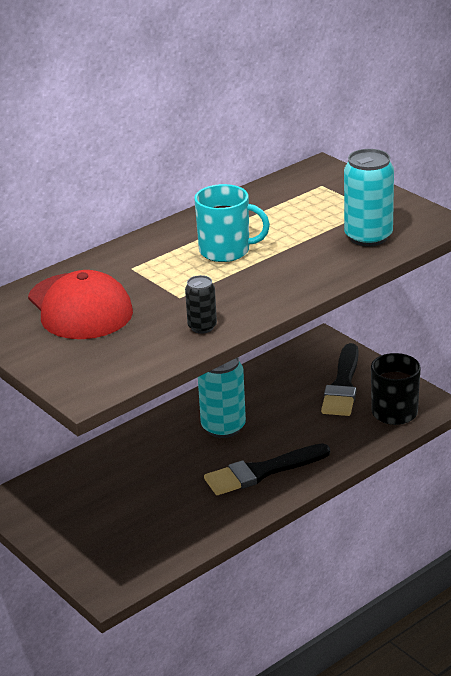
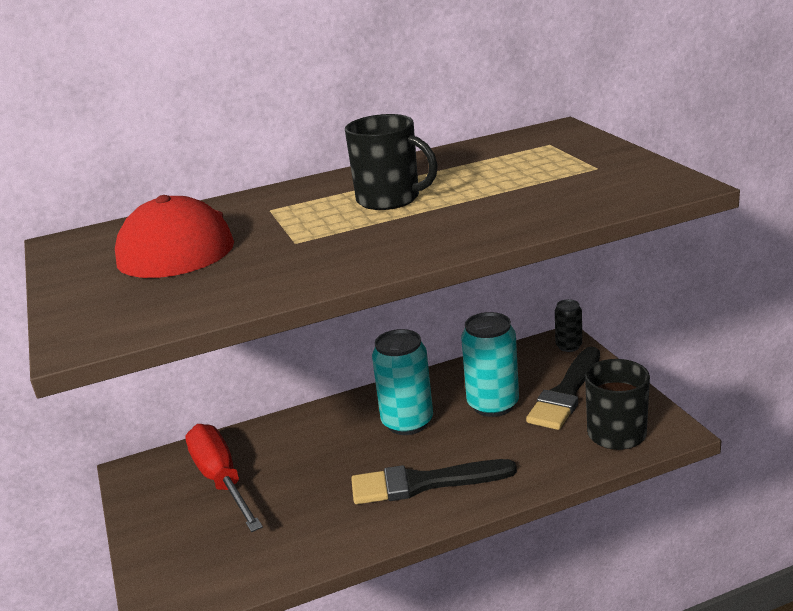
camera: 20 degrees right, 5 degrees down
black can [185,275,217,334] -> black can moved to [555,299,582,352]
turquoise mug [194,184,270,262] -> black mug [345,114,438,210]
turquoise can [344,149,394,246] -> turquoise can moved to [461,312,519,417]
none -> red screwdriver [185,424,263,532]

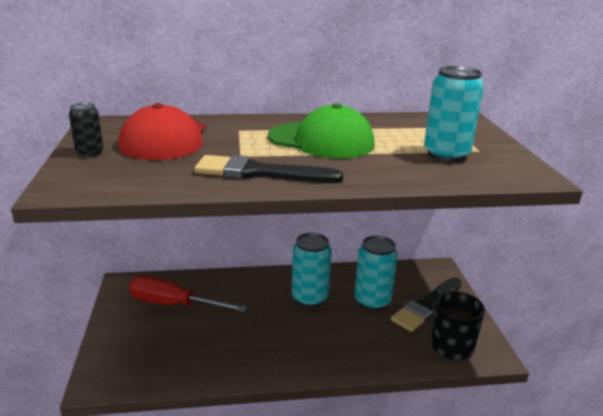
camera: 10 degrees right, 0 degrees up
red screwdriver [185,424,263,532] -> red screwdriver turned 60 degrees counterclockwise [129,276,247,312]
black mug [345,114,438,210] -> green cap [268,103,375,159]
black brush [351,459,517,504] -> black brush moved to [194,155,343,183]
black can [555,299,582,352] -> black can moved to [69,103,103,157]
none -> turquoise can [424,66,484,162]

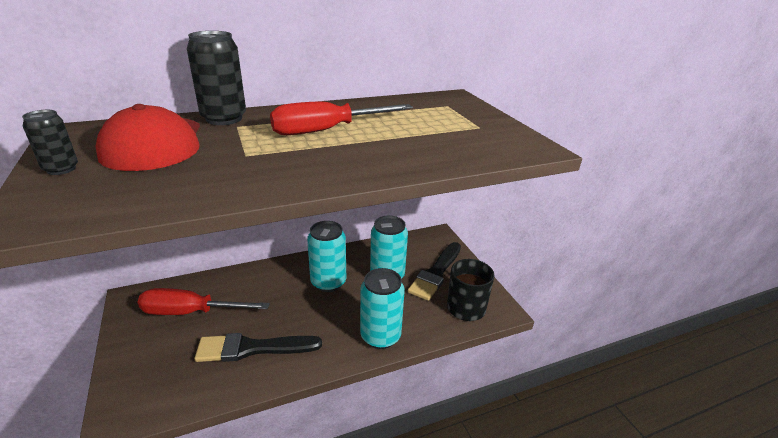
camera: 15 degrees left, 5 degrees up
black brush [194,155,343,183] -> black brush moved to [194,333,322,362]
green cap [268,103,375,159] -> red screwdriver [270,102,413,135]
turquoise can [424,66,484,162] -> turquoise can moved to [360,268,405,349]
none -> black can [187,31,246,125]

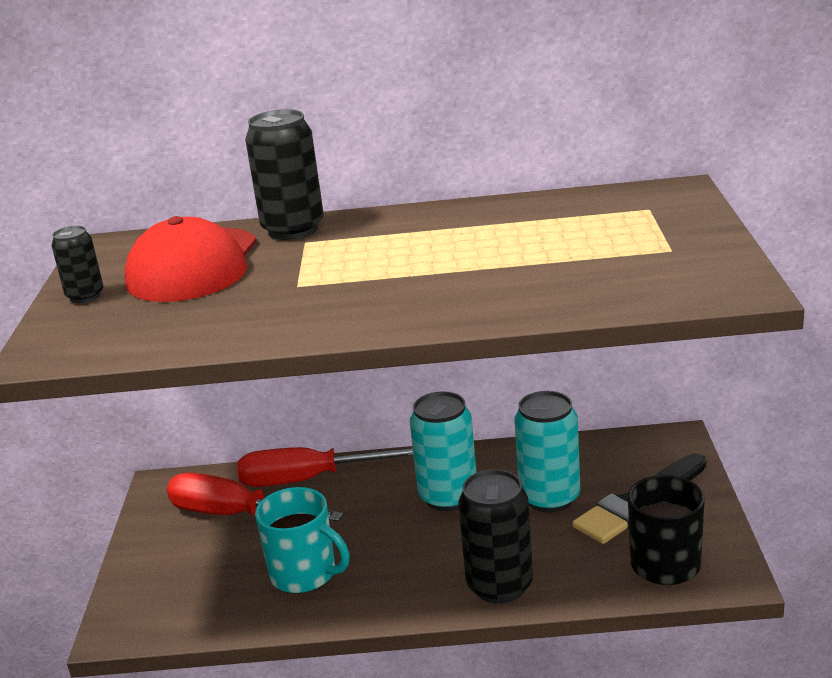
camera: 25 degrees right, 5 degrees down
black brush [194,333,322,362] -> turquoise mug [255,487,350,593]
red screwdriver [270,102,413,135] -> red screwdriver moved to [237,447,413,487]
turquoise can [360,268,405,349] -> black can [458,469,533,604]

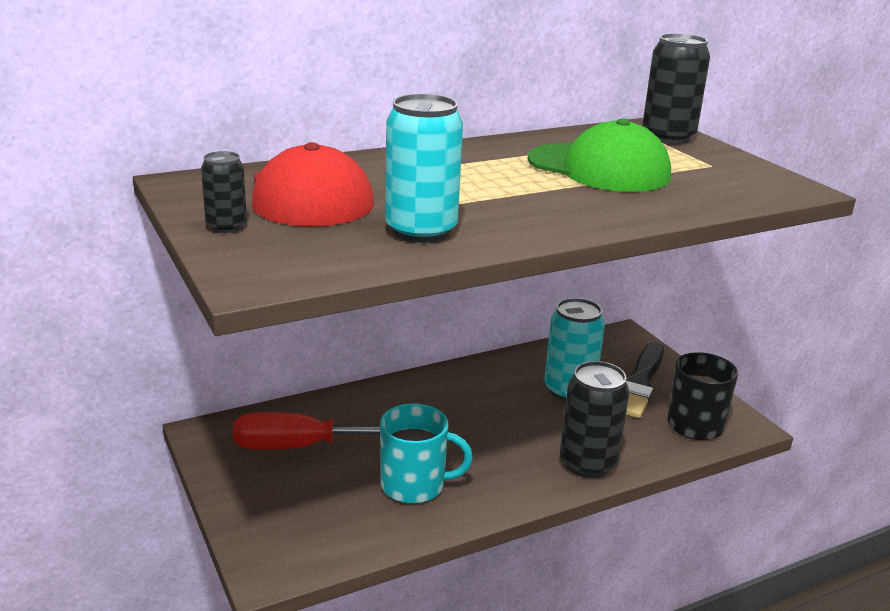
camera: 30 degrees left, 0 degrees up
red screwdriver [237,447,413,487] -> none
black can [245,109,324,240] -> black can moved to [642,34,710,144]
turquoise can [410,391,477,511] -> turquoise can moved to [385,94,463,243]
none -> green cap [527,118,671,192]

